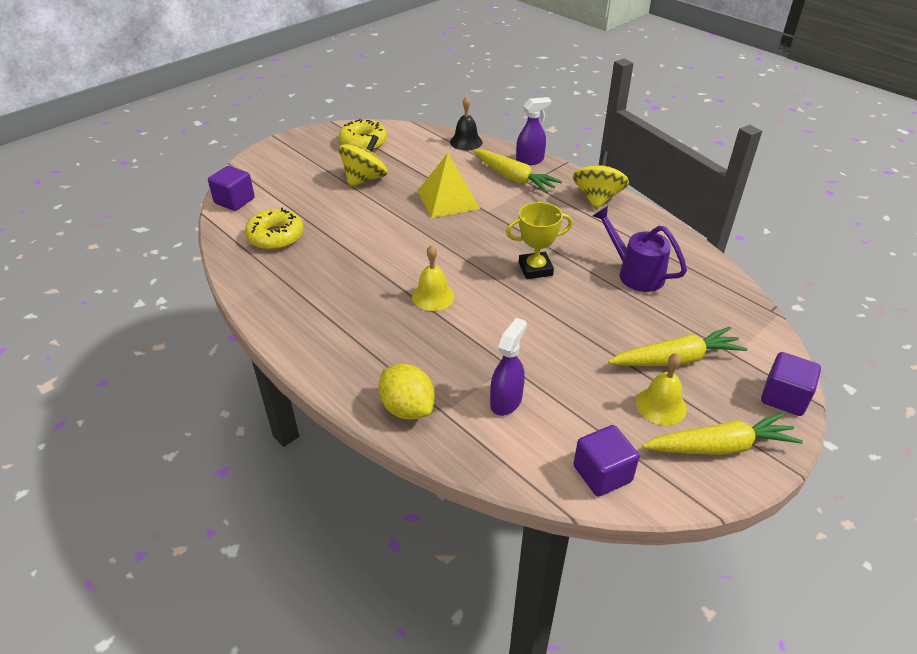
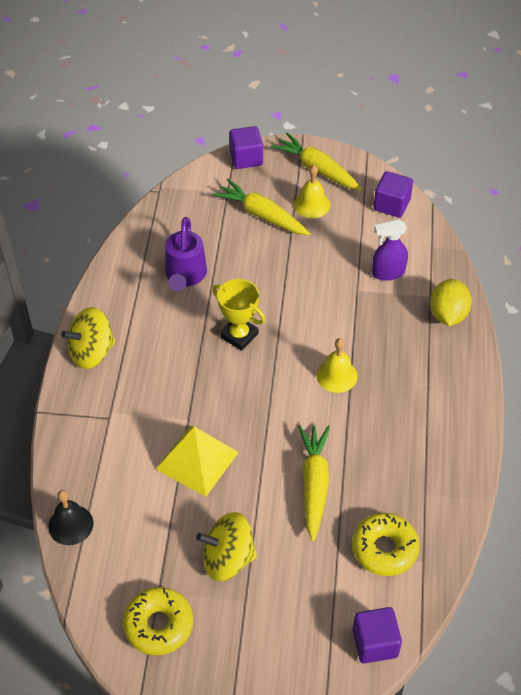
camera: 130 degrees left, 10 degrees up
yellow carrot [473,149,562,193] -> yellow carrot moved to [298,425,330,541]
purple spray bottle [516,97,551,166] -> none

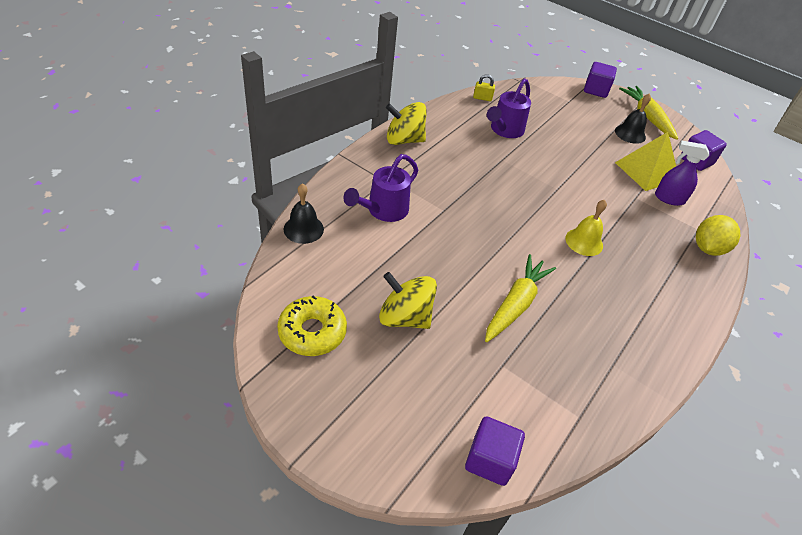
camera: 25 degrees right, 5 degrees down
yellow pyramid [156,426,239,497] -> yellow pyramid moved to [615,132,676,191]
yellow carrot [212,179,310,235] -> none
yellow trophy [212,279,265,351] -> none
yellow bell [294,165,330,218] -> black bell [615,93,651,144]
yellow donut [352,513,420,576] -> none
none -> purple watering can [343,154,418,222]
none -> yellow padlock [473,74,495,101]

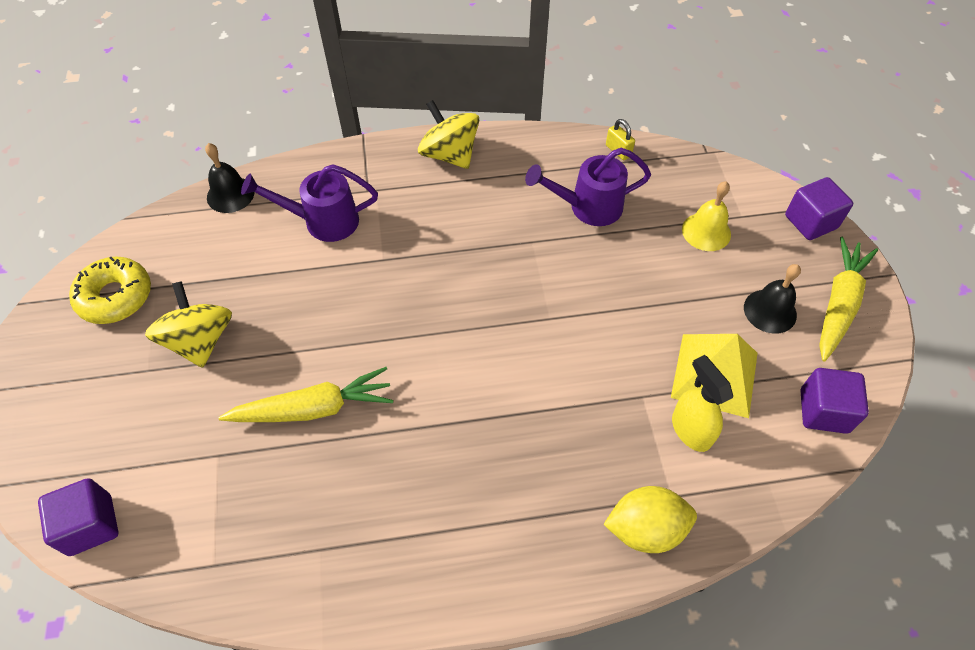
camera: 50 degrees right, 10 degrees up
yellow bell [565,200,607,256] -> yellow bell moved to [682,181,731,251]
purple spray bottle [655,140,709,206] -> yellow spray bottle [672,355,733,452]

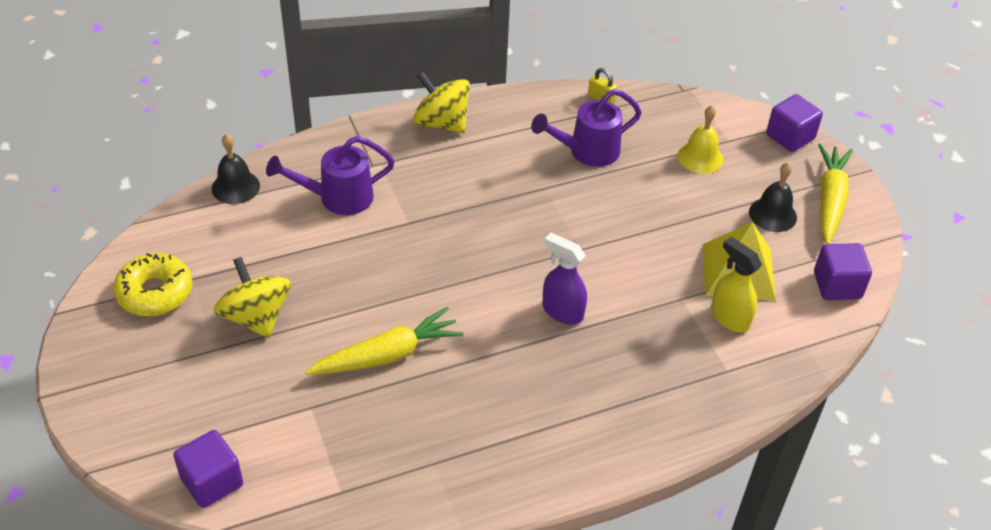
camera: 15 degrees left, 10 degrees down
yellow lemon [603,486,697,553] -> none
none -> purple spray bottle [542,233,587,325]

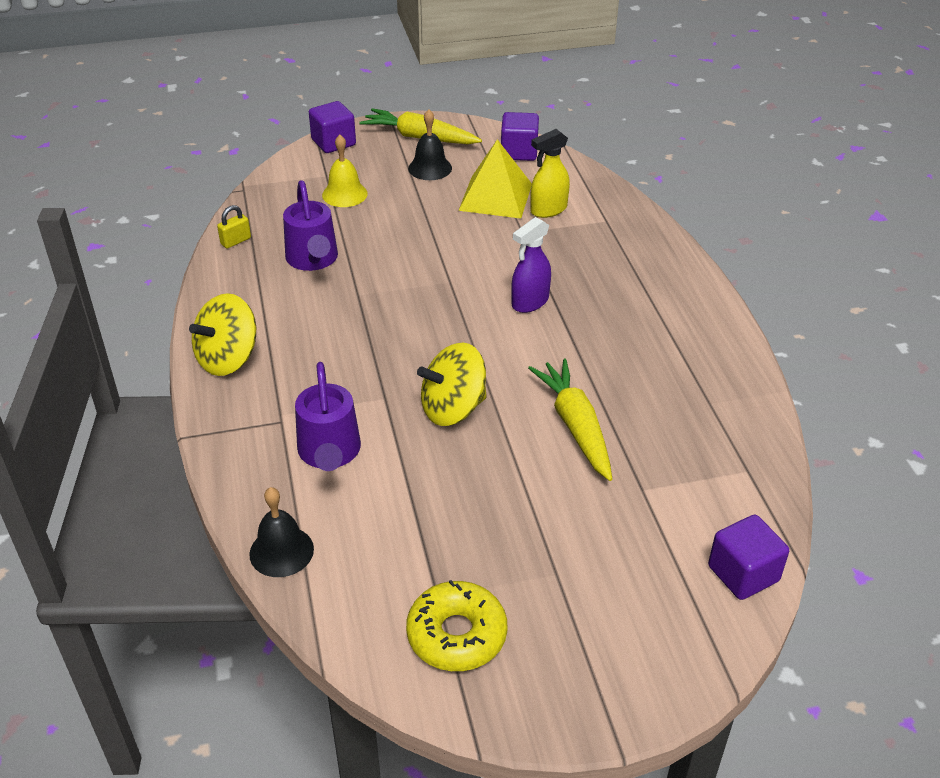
camera: 80 degrees left, 5 degrees down
yellow spinning top [214,257,291,338] -> yellow spinning top moved to [417,343,487,426]

